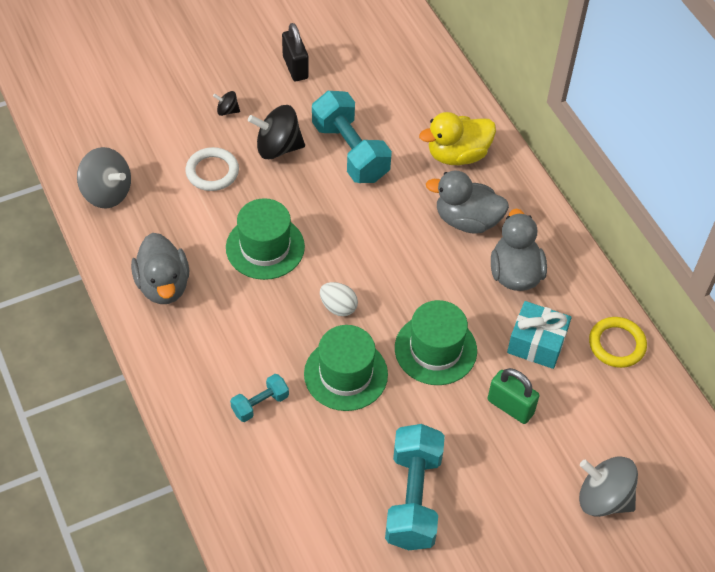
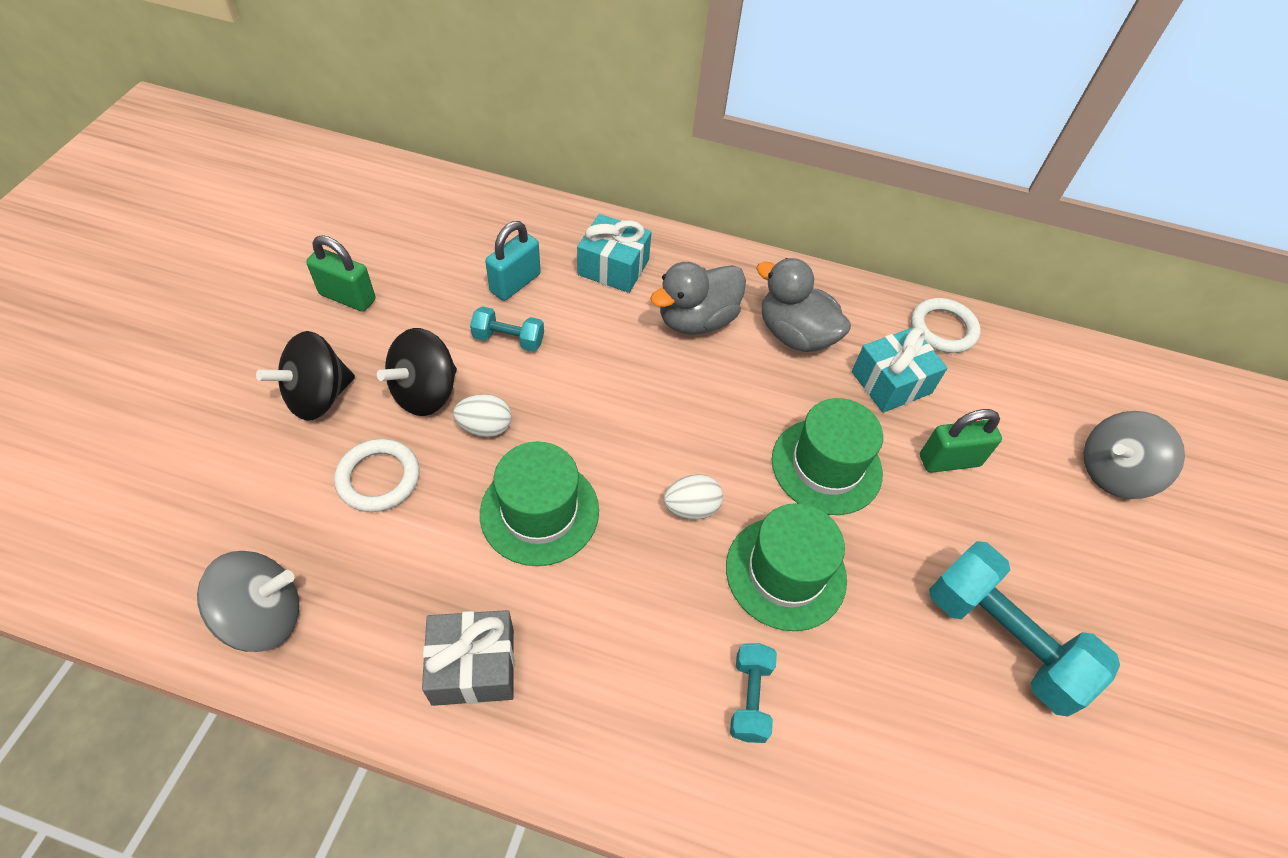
camera: 50 degrees left, 0 degrees up
grey duck [131,233,189,304] -> grey gift [422,610,515,706]
black spinning top [213,91,240,116] -> black spinning top [256,331,355,421], size x2.06
black padlock [282,23,309,81] -> green padlock [306,235,376,312]
turquoise dumbbell [312,91,392,183] -> turquoise dumbbell [470,306,544,351], size x0.51
yellow duck [419,112,496,165] -> turquoise gift [577,214,652,293]
yellow ring [589,317,647,368] -> white ring [911,298,981,353]
none -> white egg [453,394,512,437]
none -> turquoise padlock [485,221,541,301]

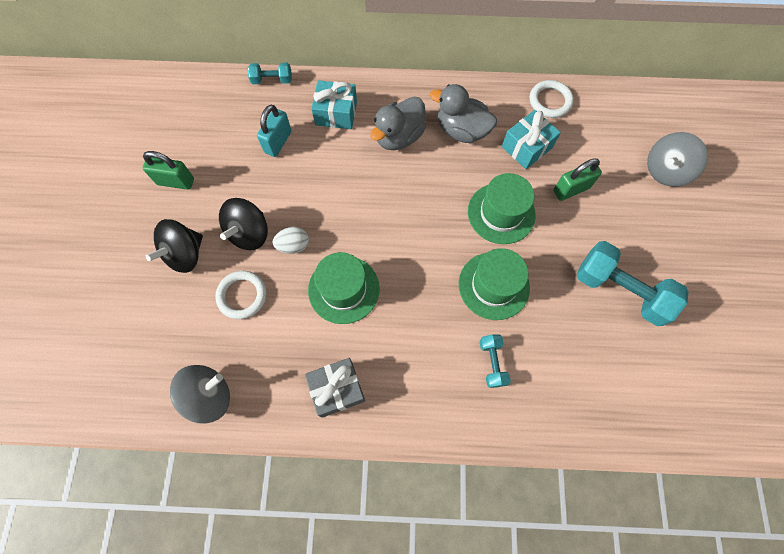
camera: 10 degrees left, 15 degrees up
turquoise dumbbell [470,306,544,351] -> turquoise dumbbell moved to [248,63,292,84]
white egg [664,474,723,520] -> none

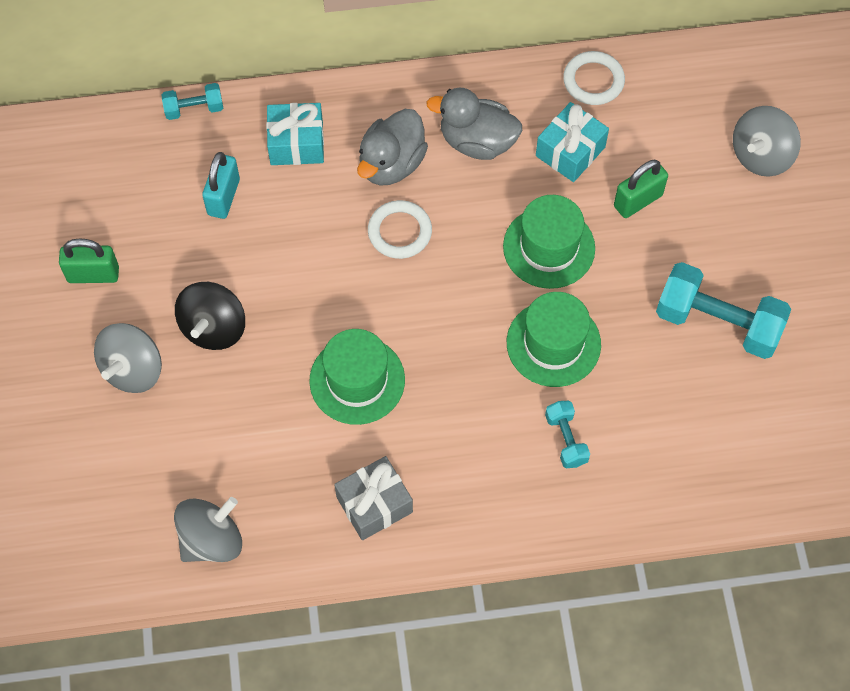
camera: 10 degrees left, 5 degrees down
black spinning top [146,219,203,273] -> grey spinning top [94,323,162,393]
white ring [215,271,267,319] -> white ring moved to [368,200,432,259]
white egg [273,227,309,254] -> none

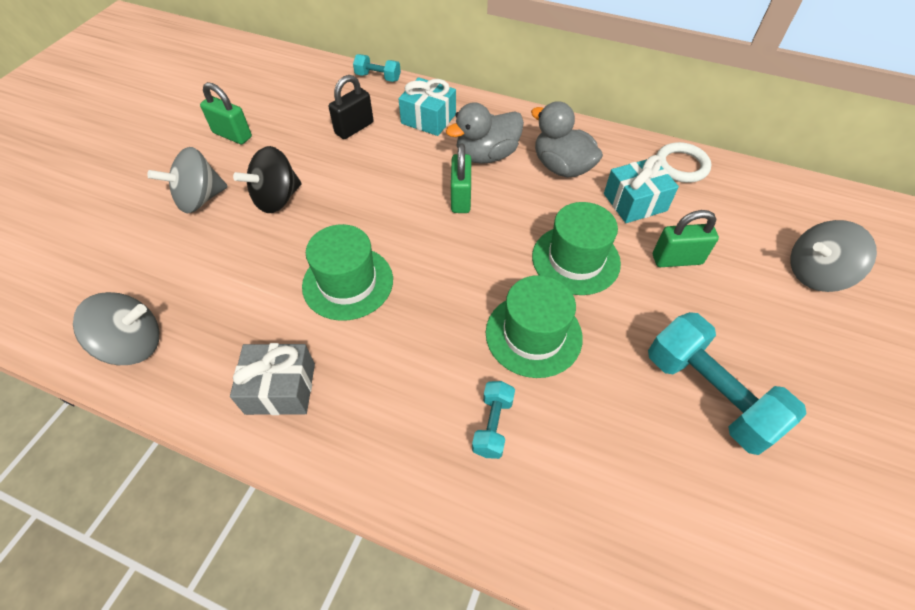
camera: 30 degrees right, 10 degrees down
turquoise padlock [202,152,240,219] -> black padlock [329,75,374,139]
white ring [368,200,432,259] -> green padlock [451,143,471,213]

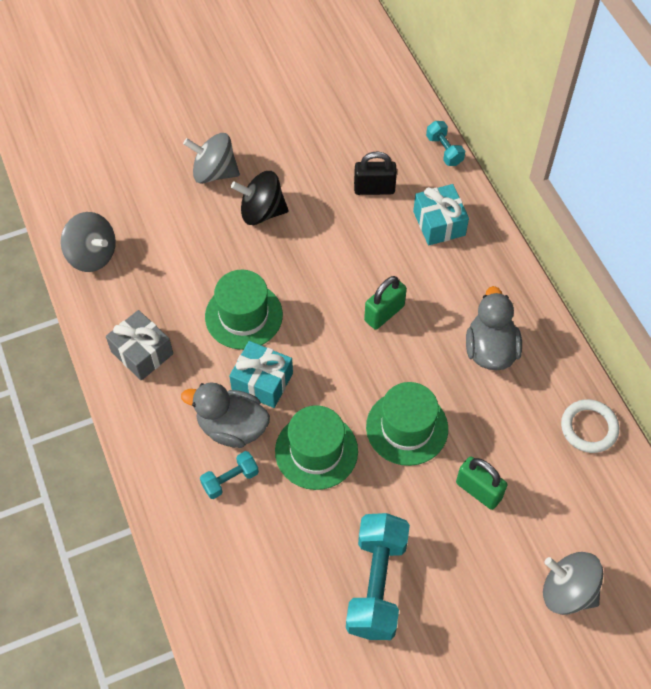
camera: 45 degrees right, 5 degrees up
green padlock [200,82,252,144] -> none
grey duck [446,102,524,164] -> grey duck moved to [181,383,270,448]
turquoise gift [604,155,679,223] -> turquoise gift moved to [229,341,293,408]

